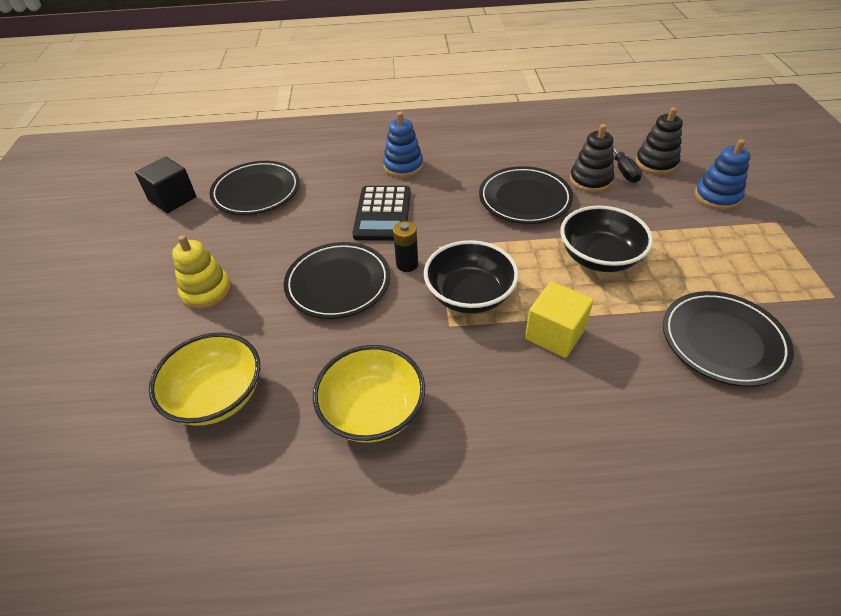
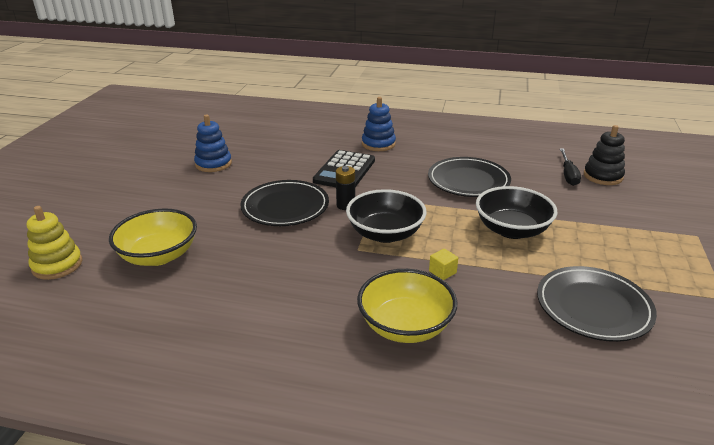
camera: 15 degrees right, 15 degrees down
black cube [135,157,196,213] -> none
yellow stacking toy [172,235,231,309] -> yellow stacking toy moved to [27,206,82,280]
black plate [209,161,300,215] -> none
yellow bowl [313,345,425,443] -> yellow bowl moved to [357,269,457,343]
yellow cube [525,281,593,358] -> yellow cube [429,248,458,280], size x0.50
black stacking toy [570,124,614,193] -> none
blue stacking toy [695,139,751,210] -> blue stacking toy moved to [194,114,232,172]

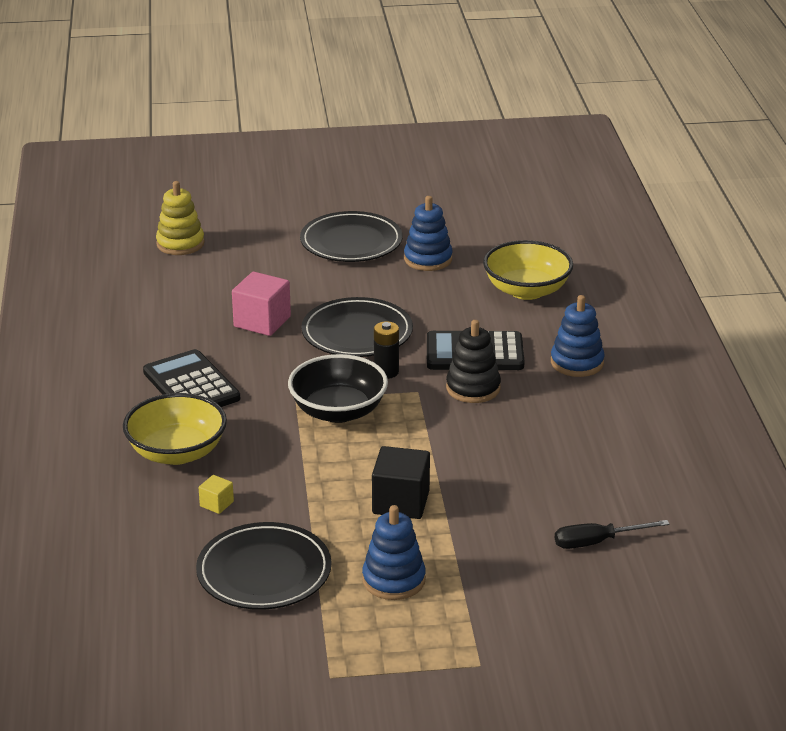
camera: 70 degrees right, 0 degrees up
yellow bowl [109,208,197,266] -> yellow bowl moved to [483,240,573,300]
black plate [428,157,511,197] -> black plate moved to [300,211,403,262]
yellow cube [429,248,458,280] -> yellow cube moved to [198,475,234,514]
black bowl [476,186,558,239] -> black cube [372,446,430,519]
black stacking toy [584,125,625,185] -> black stacking toy moved to [446,320,501,403]
none -> black calculator [143,349,240,407]
none -> pink cube [232,272,291,336]
none -> blue stacking toy [362,505,426,600]

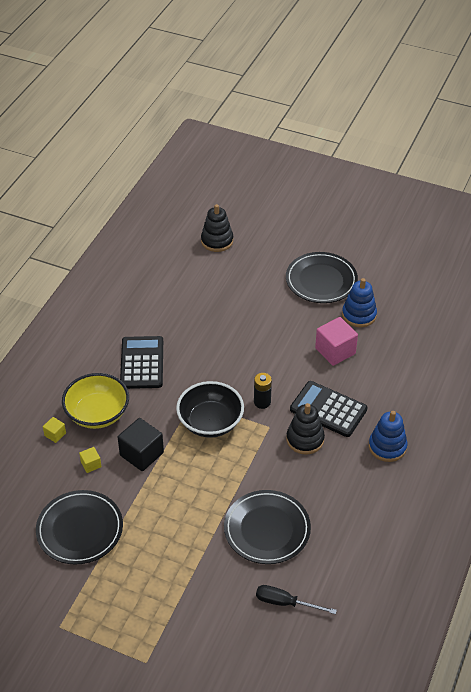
camera: 30 degrees right, 15 degrees up
yellow stacking toy [156,181,205,255] -> black stacking toy [201,204,233,252]
pink cube [232,272,291,336] -> pink cube moved to [315,317,358,366]
black plate [301,297,413,357] -> black plate moved to [224,490,311,564]
blue stacking toy [362,505,426,600] -> none
black cube [372,446,430,519] -> black cube moved to [118,418,164,471]
yellow bowl [483,240,573,300] -> none
none -> yellow cube [43,417,66,443]

